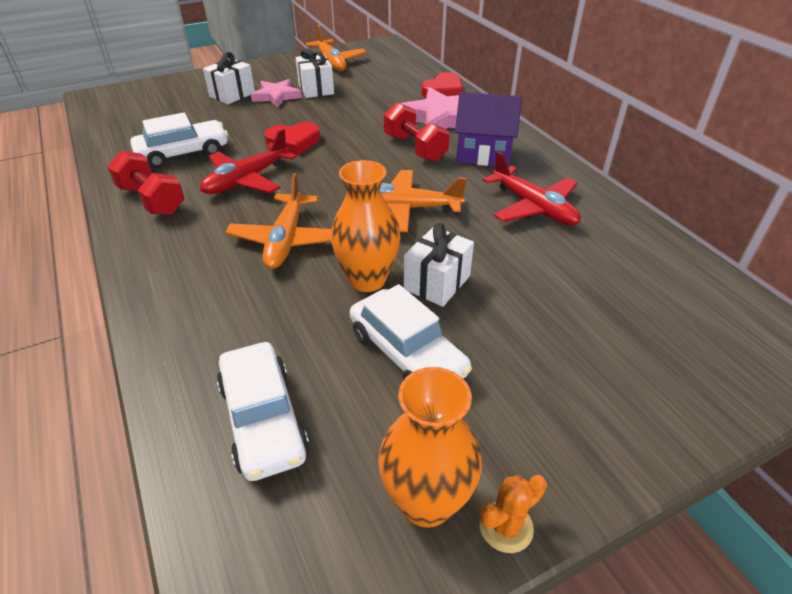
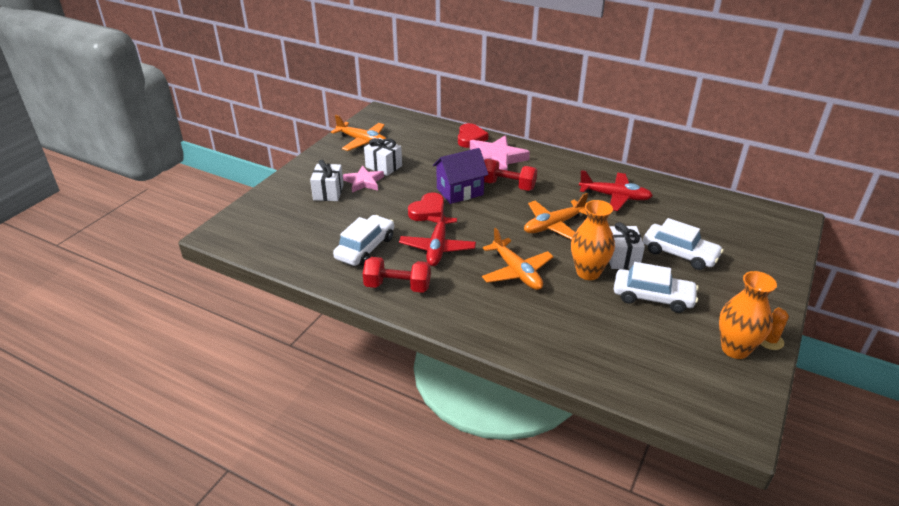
camera: 35 degrees left, 5 degrees down
white car [217,342,309,481] -> white car moved to [643,218,724,270]
purple house [455,92,522,167] -> purple house moved to [433,148,489,204]

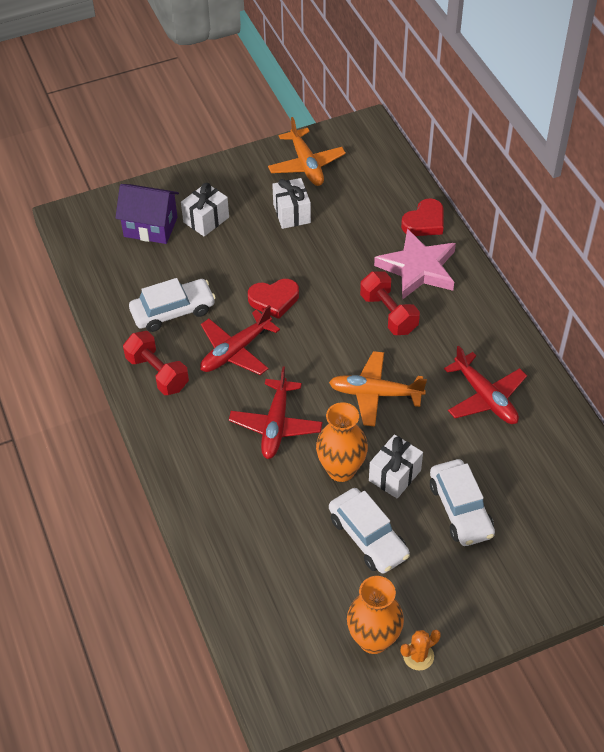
camera: 40 degrees right, 15 degrees up
pink star [343,166,384,193] -> none
purple house [433,148,489,204] -> purple house moved to [115,184,179,244]
orange plane [482,228,554,290] -> red plane [229,367,323,459]

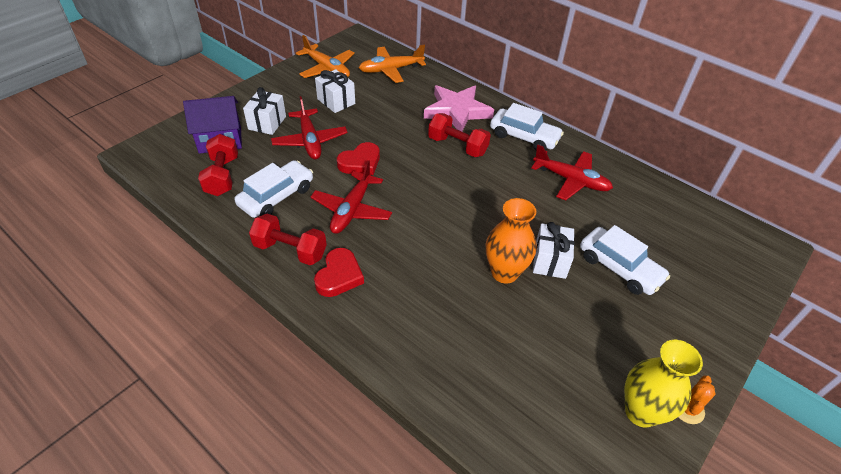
camera: 30 degrees left, 5 degrees down
red plane [229,367,323,459] -> red plane moved to [271,96,348,159]
orange plane [329,351,427,426] -> orange plane moved to [359,44,426,83]
white car [329,488,410,574] -> white car moved to [490,103,564,150]
orange vase [347,576,404,654] -> yellow vase [624,340,703,428]
red heart [401,198,443,236] -> red heart moved to [314,248,364,297]
none -> red dumbbell [198,134,238,196]

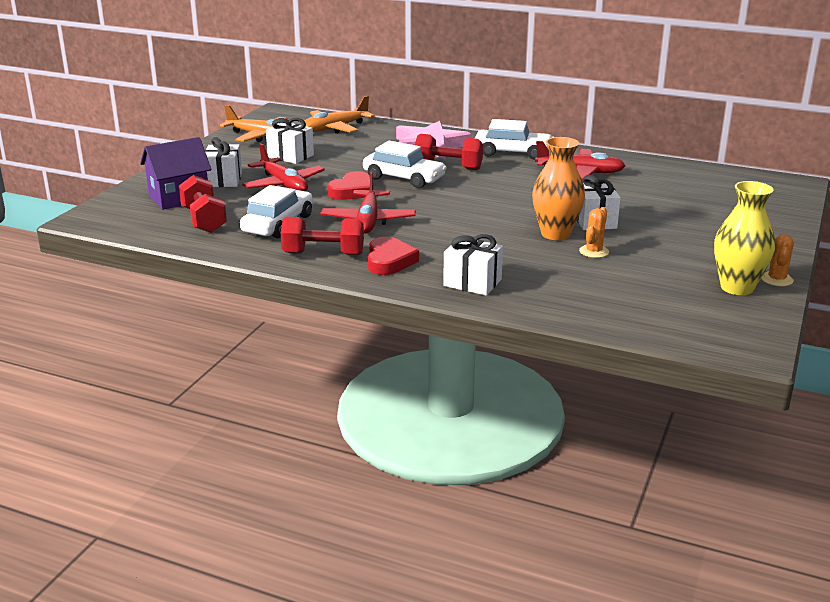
camera: 15 degrees left, 20 degrees down
white car [580,225,670,295] -> white car moved to [363,141,447,188]
none -> white gift [443,234,503,296]
none -> orange cactus [579,207,609,258]

